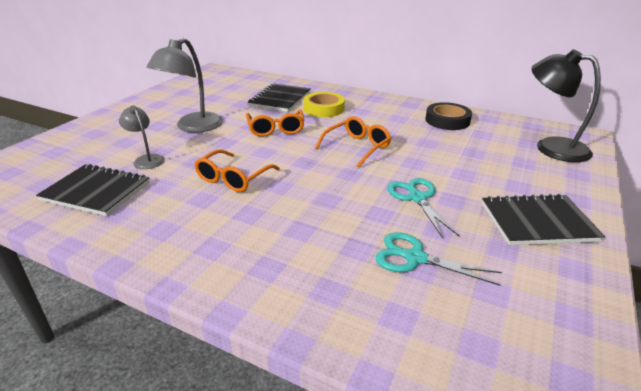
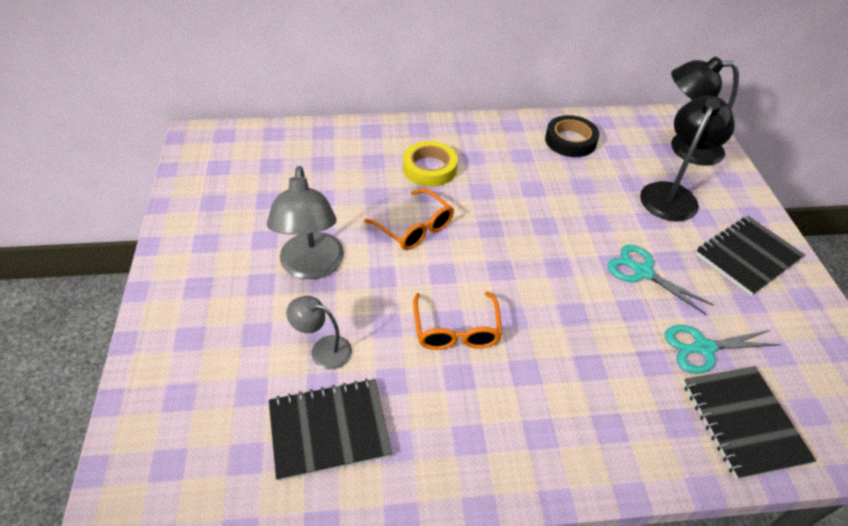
camera: 35 degrees left, 15 degrees up
black notebook [248,83,311,112] -> black notebook moved to [683,366,816,480]
orange glasses [315,116,391,168] -> none
none -> black lamp [640,96,735,221]

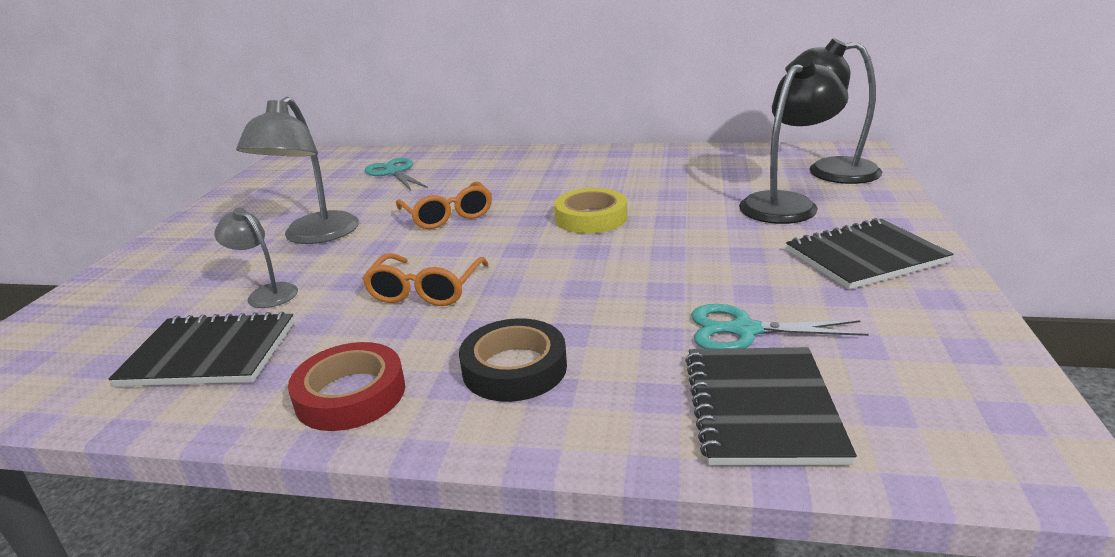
camera: 20 degrees right, 20 degrees down
yellow tape [403,141,458,187] -> yellow tape moved to [554,188,628,234]
black tape [545,115,599,157] -> black tape moved to [459,318,567,402]
turquoise scissors [608,245,714,315] -> turquoise scissors moved to [365,158,428,190]
none -> red tape [288,342,405,431]

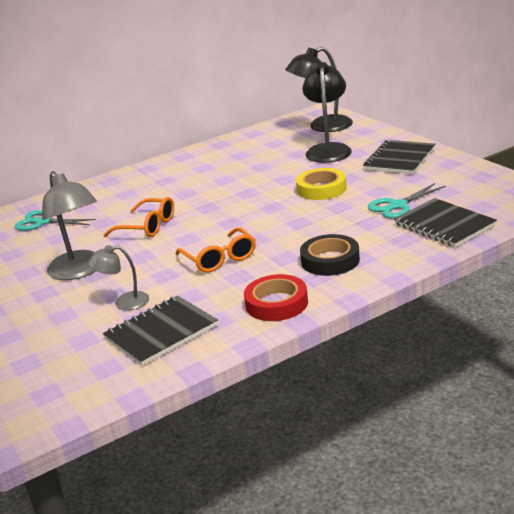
camera: 40 degrees left, 0 degrees up
yellow tape [554,188,628,234] -> yellow tape moved to [296,168,347,200]

